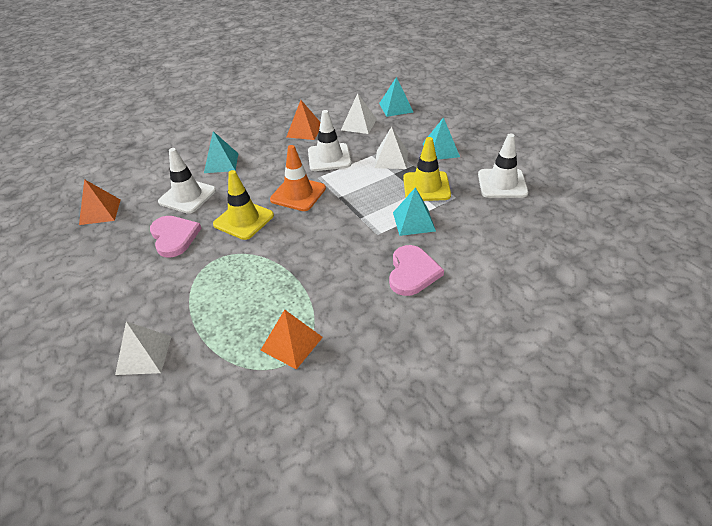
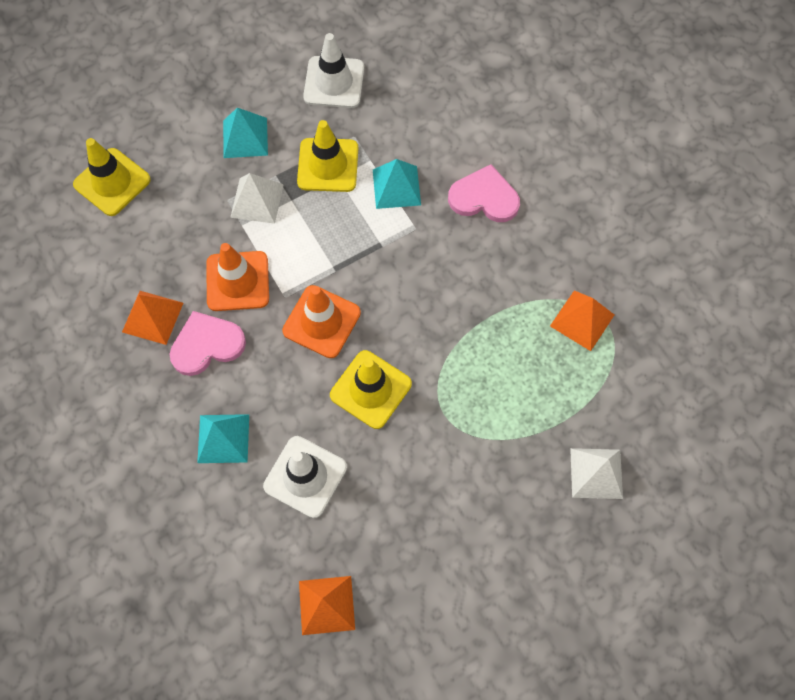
camera: 90 degrees left, 25 degrees up
pink heart [150,216,202,258] -> pink heart moved to [170,311,246,376]
white traffic cone [308,110,351,171] -> orange traffic cone [206,243,269,311]
white pyramid [341,93,377,134] -> none
turquoise pyramid [379,77,413,117] -> yellow traffic cone [73,138,151,216]

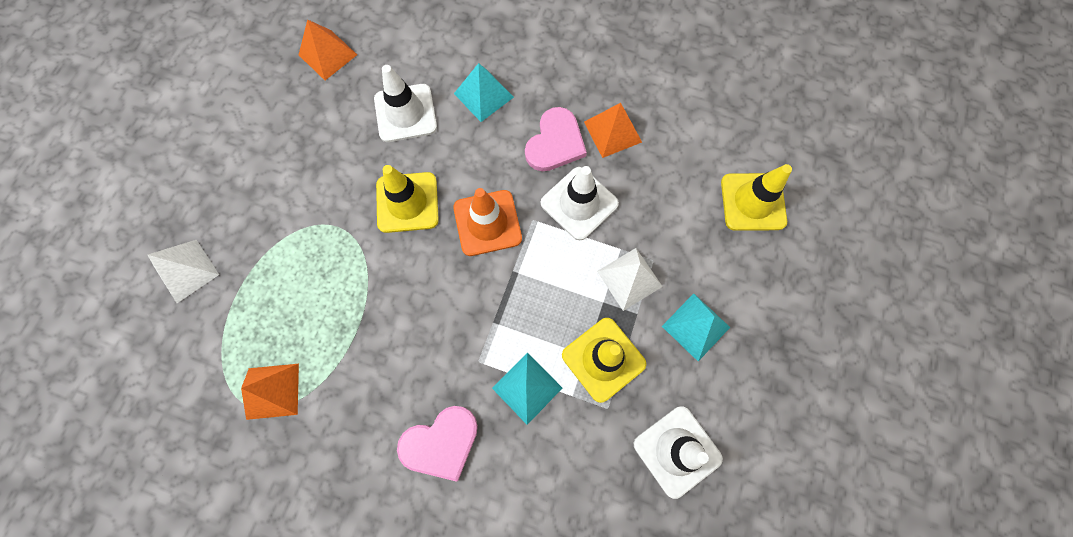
camera: 140 degrees right, 5 degrees up
orange traffic cone [206,243,269,311] -> white traffic cone [541,166,619,240]

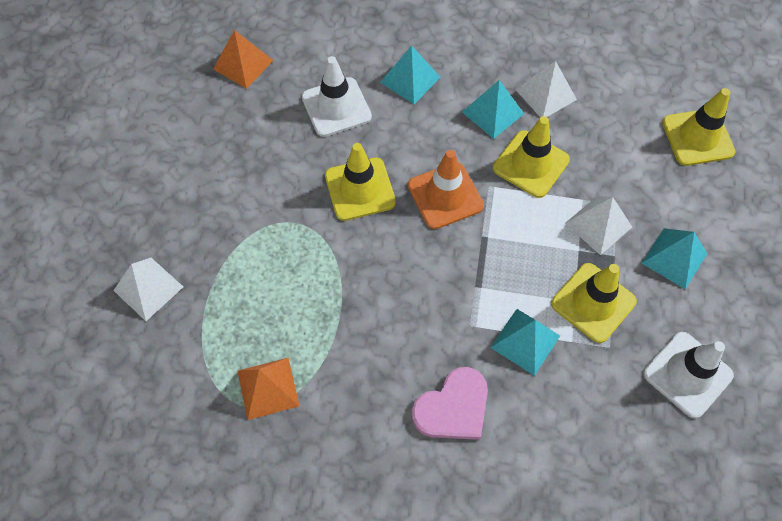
camera: 10 degrees left, 10 degrees down
pink heart [525,107,587,171] -> turquoise pyramid [462,80,524,139]
white traffic cone [541,166,619,240] -> yellow traffic cone [493,116,570,198]
orange pyramid [584,103,642,158] -> white pyramid [516,61,577,118]

